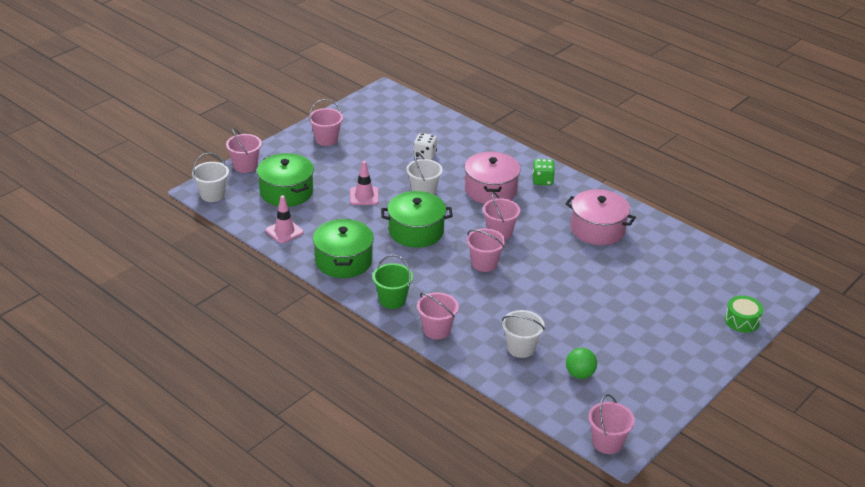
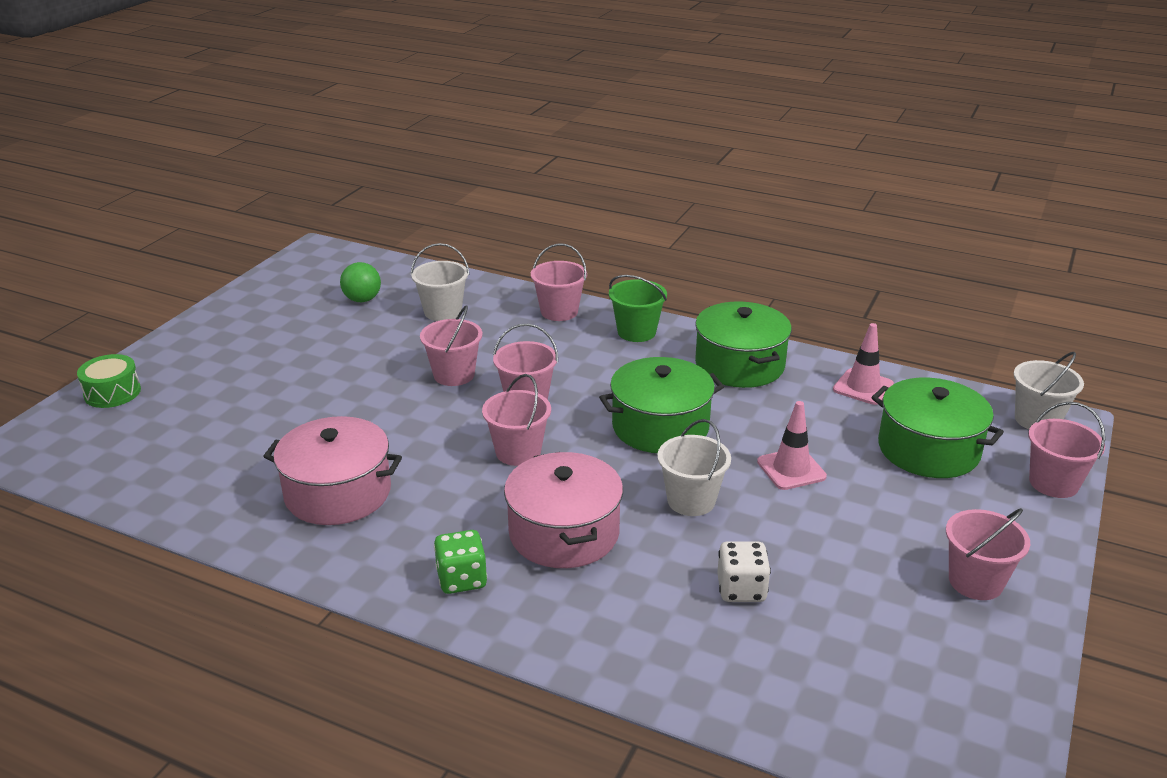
camera: 165 degrees right, 5 degrees down
pink bucket [588,394,635,454] -> pink bucket moved to [420,305,482,386]

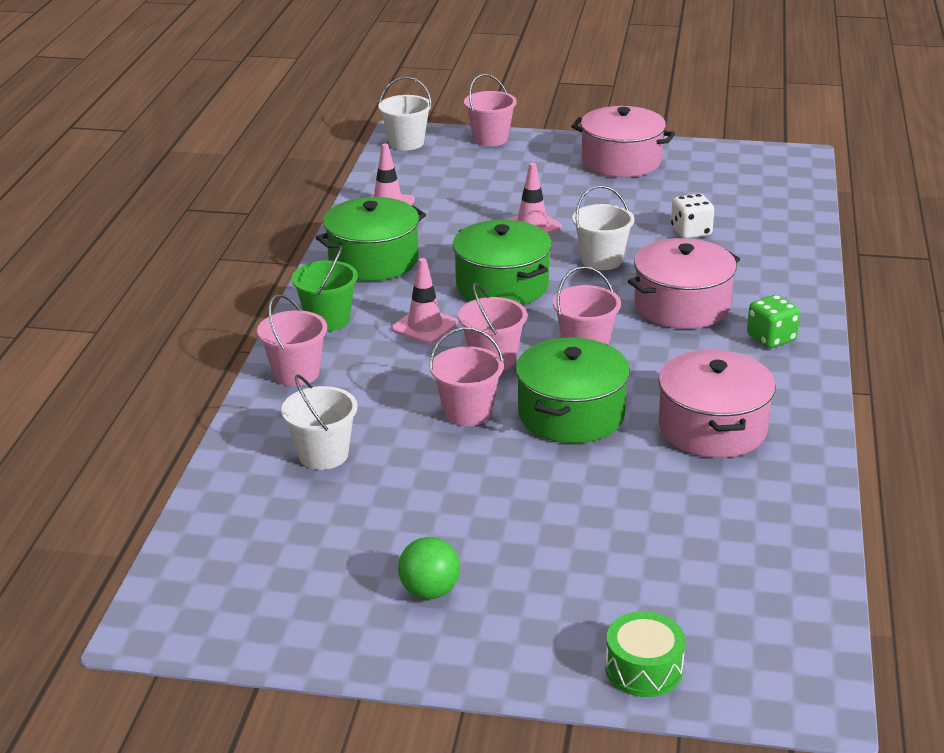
camera: 105 degrees left, 0 degrees up
green ball [340,262,381,302] -> green ball moved to [398,537,460,599]
green pot [871,378,1004,478] -> green pot moved to [515,337,630,444]
pink bucket [946,508,1030,600] -> pink pot [571,106,675,178]
none -> pink traffic cone [392,258,458,344]

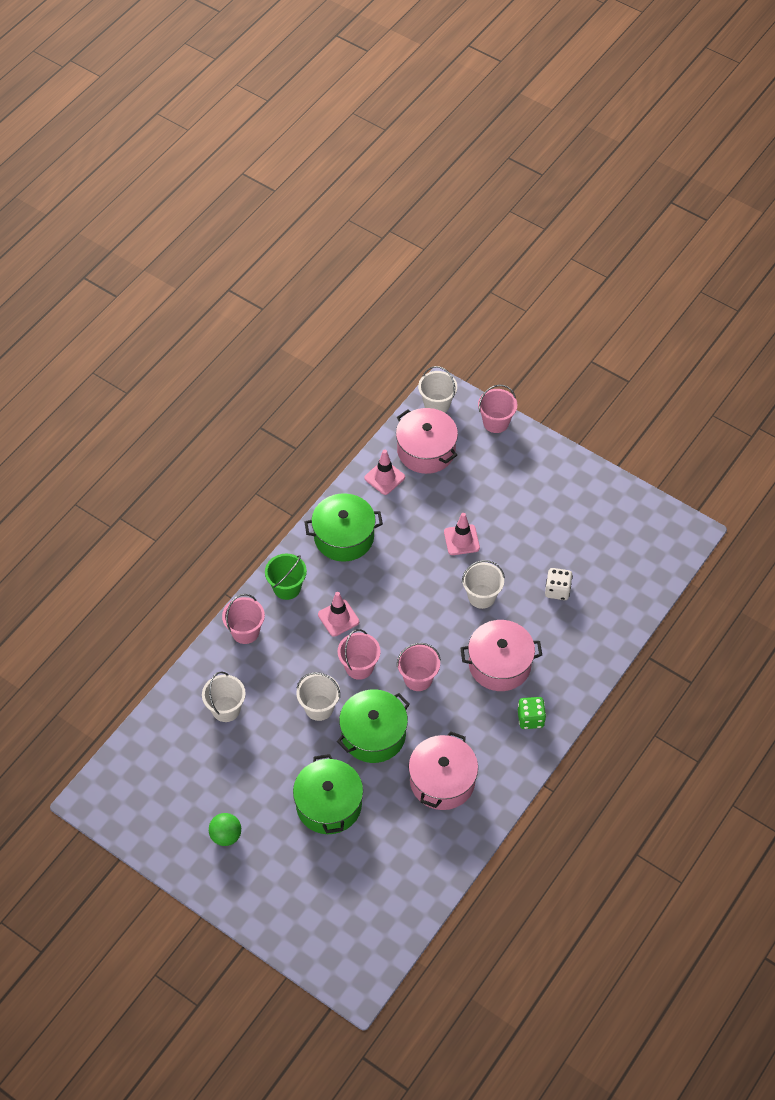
camera: 25 degrees right, 25 degrees up
pink bucket [430,327,504,426] -> white bucket [296,672,340,721]
green pot [452,220,552,305] -> green pot moved to [293,754,363,834]
pink pot [571,106,675,178] -> pink pot moved to [396,408,458,474]
green drum [605,611,686,697] -> none

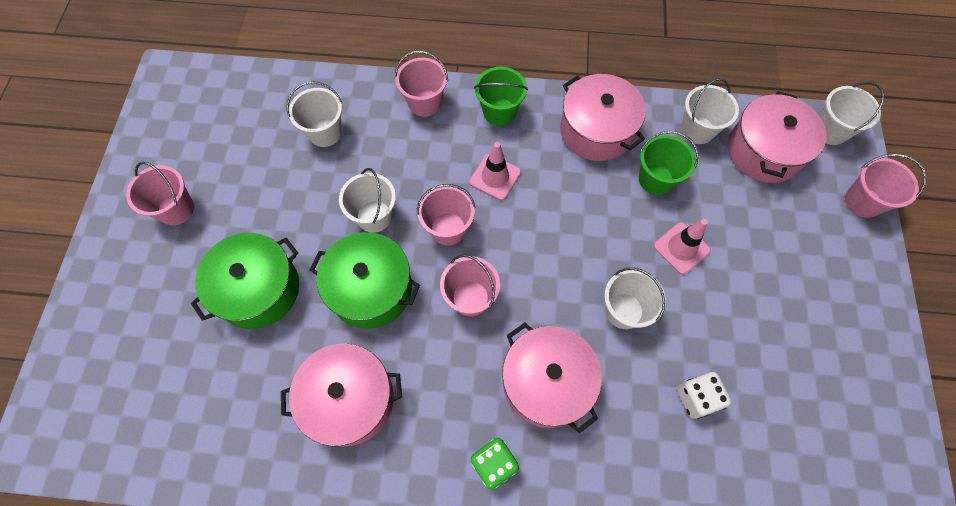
camera: 60 degrees right, 10 degrees up
green ball [209,813,241,846] -> pink bucket [126,162,194,225]
green pot [305,493,383,562] -> pink pot [560,74,646,161]
pink traffic cone [364,450,405,495] -> white bucket [681,78,739,144]
none -> green bucket [639,131,698,195]

